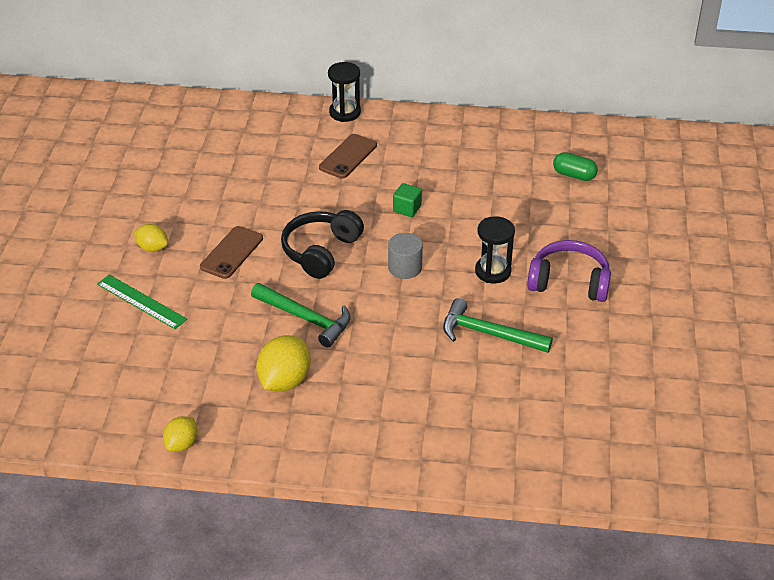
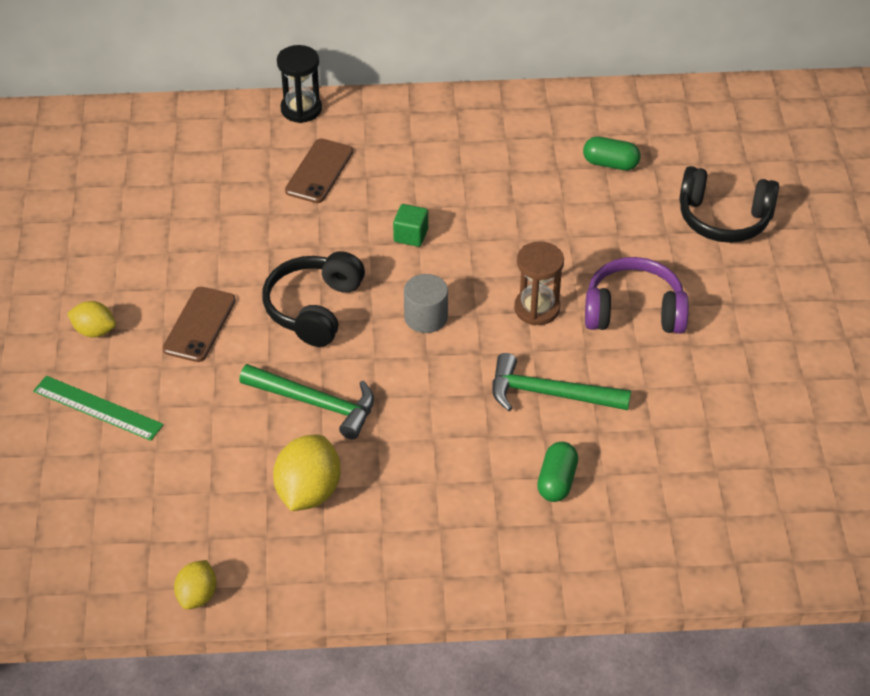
camera: 10 degrees left, 5 degrees up
black hourglass [475,216,515,283] -> brown hourglass [514,241,564,325]
none -> green capsule [537,442,578,502]
none -> black headphones [679,166,779,243]

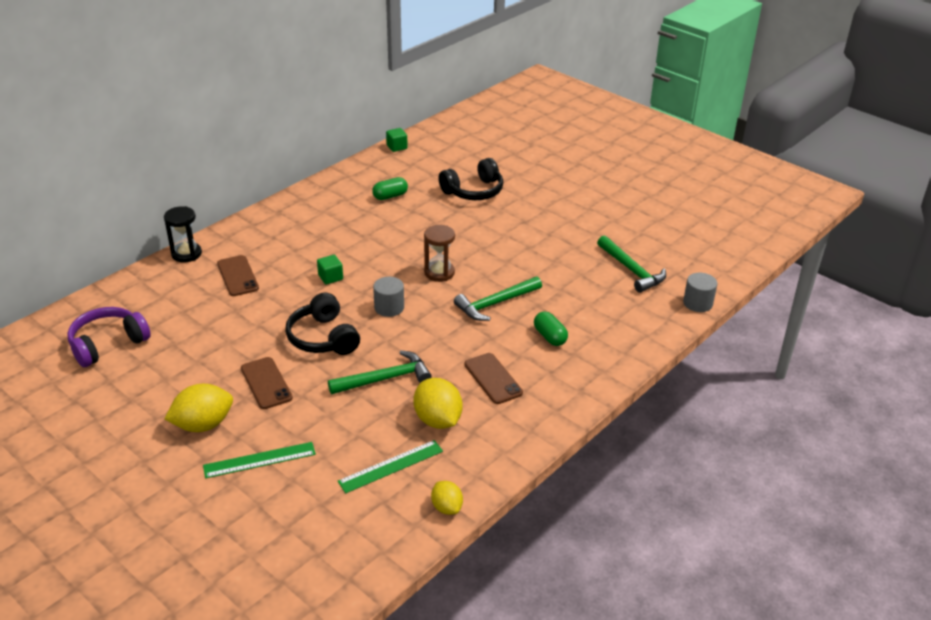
camera: 45 degrees left, 10 degrees down
yellow lemon [67,301,116,337] -> yellow lemon [164,384,233,432], size x1.68
purple headphones [585,257,689,334] -> purple headphones moved to [67,307,151,367]
none -> green ruler [338,440,443,493]
none -> green cube [386,128,408,152]
none -> brown phone [464,353,523,404]
none -> green hammer [597,235,666,293]
none -> grey cylinder [683,273,717,312]

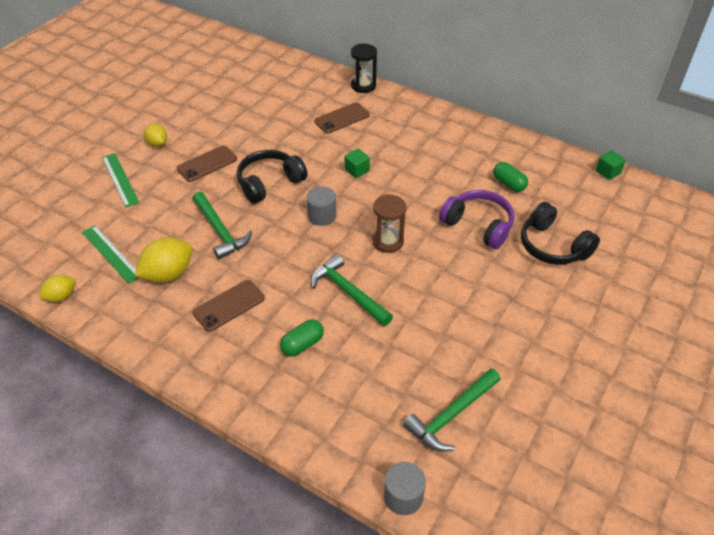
camera: 80 degrees right, 10 degrees up
purple headphones [67,307,151,367] -> purple headphones moved to [439,190,514,249]
yellow lemon [164,384,233,432] -> yellow lemon [144,124,167,147], size x0.60

